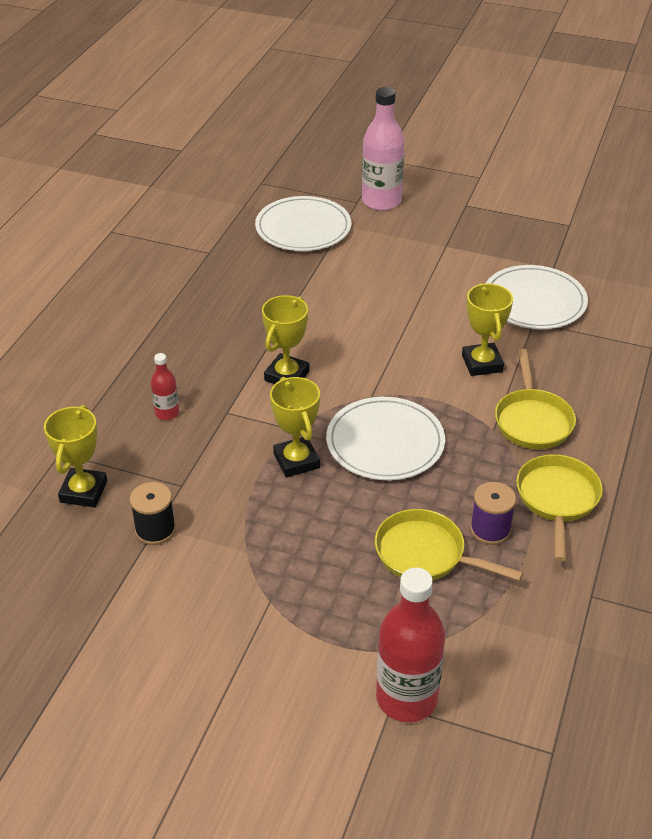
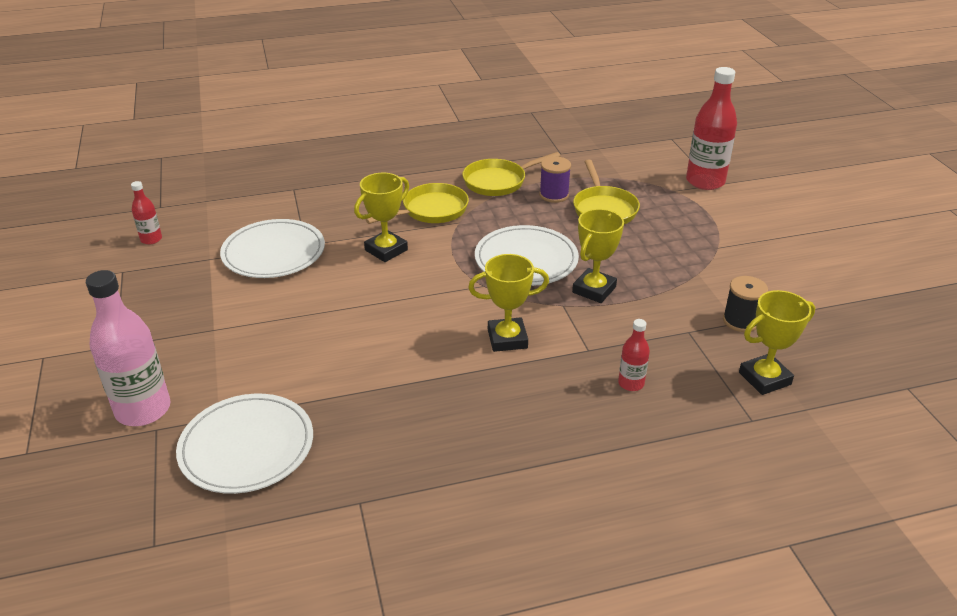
camera: 125 degrees left, 5 degrees down
none -> red bottle [131,181,162,245]

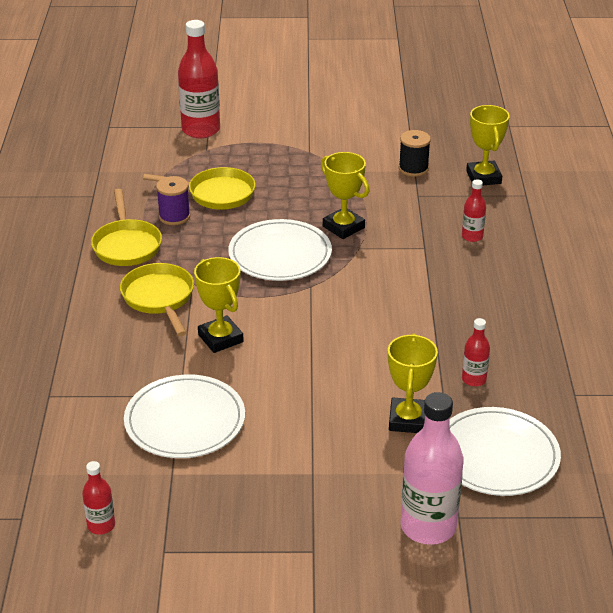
camera: 75 degrees left, 0 degrees up
yellow trophy [468,254,549,352] -> yellow trophy moved to [388,333,438,433]
none -> red bottle [462,318,490,387]

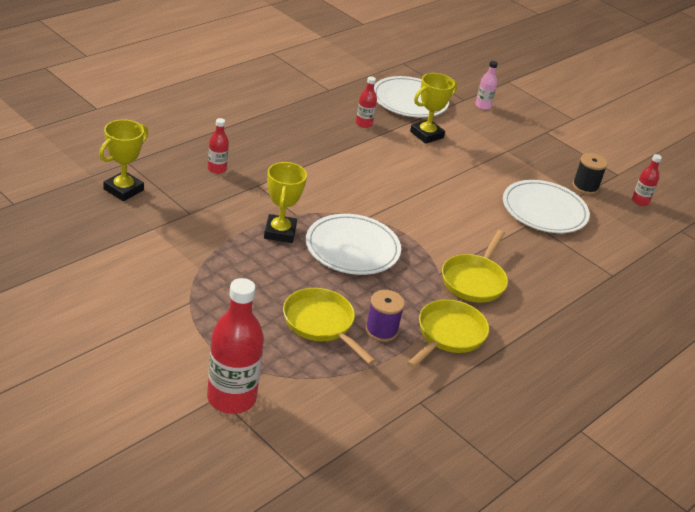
camera: 140 degrees left, 0 degrees up
yellow trophy [194,257,244,353] -> none
black spool [399,130,431,177] -> black spool moved to [573,153,608,195]
pink bottle [401,392,463,545] -> pink bottle [475,61,498,110], size x0.50

